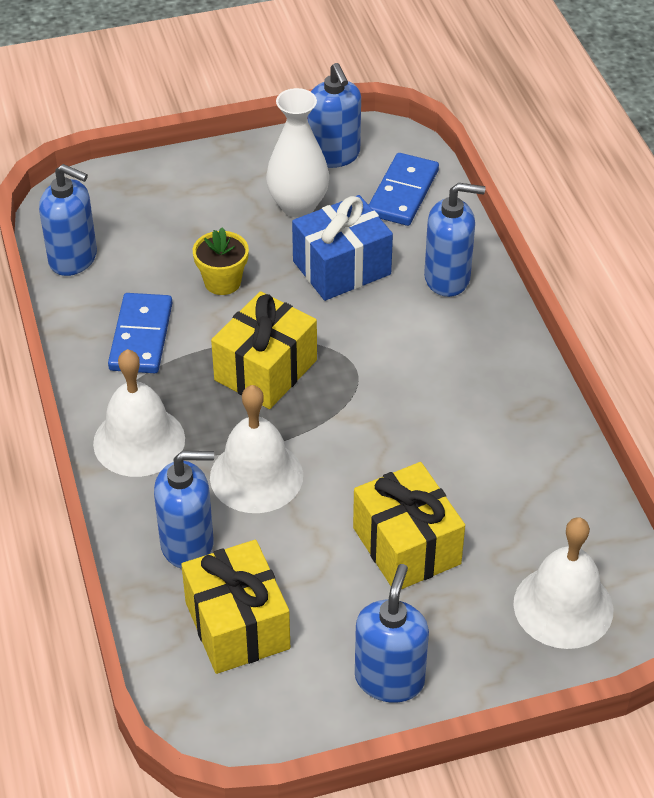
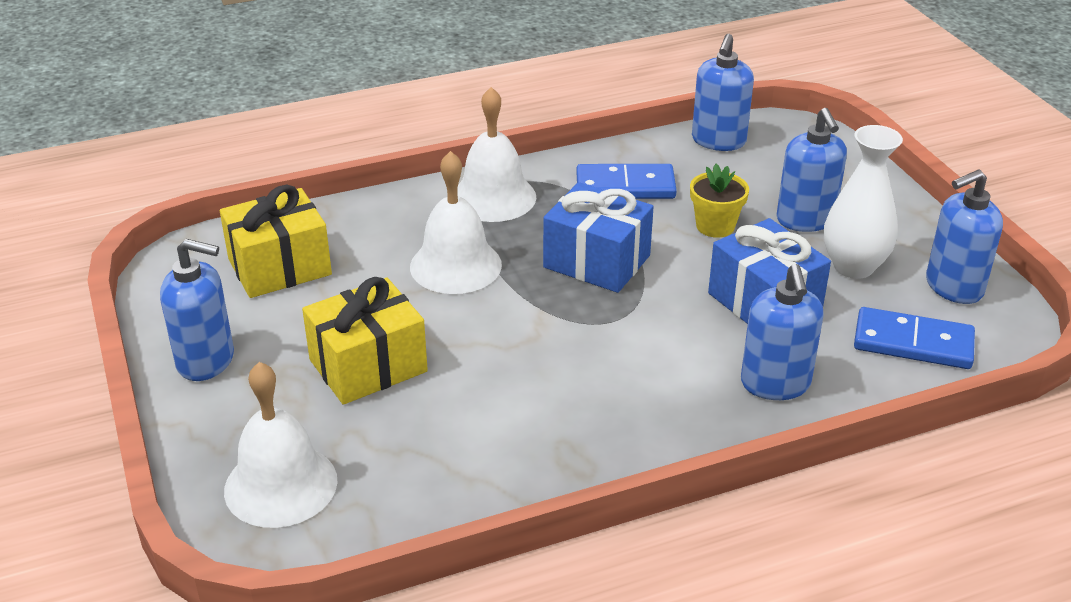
camera: 85 degrees right, 10 degrees down
blue soap dispenser [154,451,214,569] -> blue soap dispenser moved to [776,108,847,232]
yellow gift [211,291,317,409] -> blue gift [543,182,654,293]

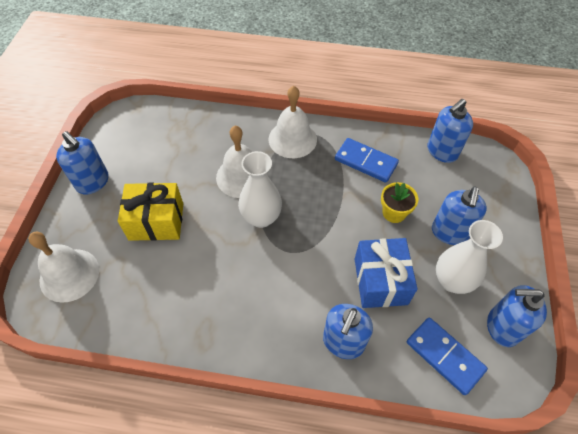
camera: 30 degrees right, 20 degrees up
yellow gift [220,184,332,298] -> none
blue gift [543,182,654,293] -> none
none -> white vase [238,151,282,228]

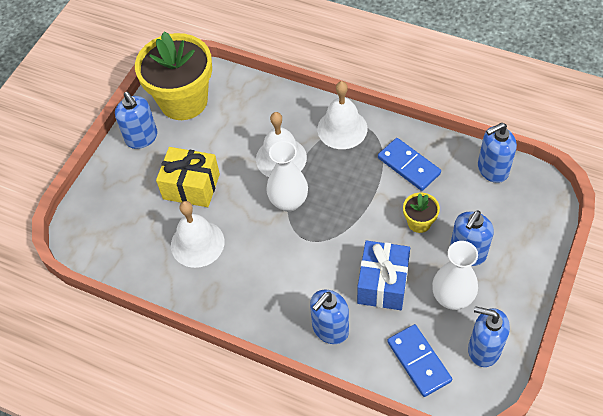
camera: 20 degrees right, 0 degrees up
white bell [28,232,99,303] -> white bell moved to [171,201,224,268]
none -> yellow flower pot [135,32,212,120]

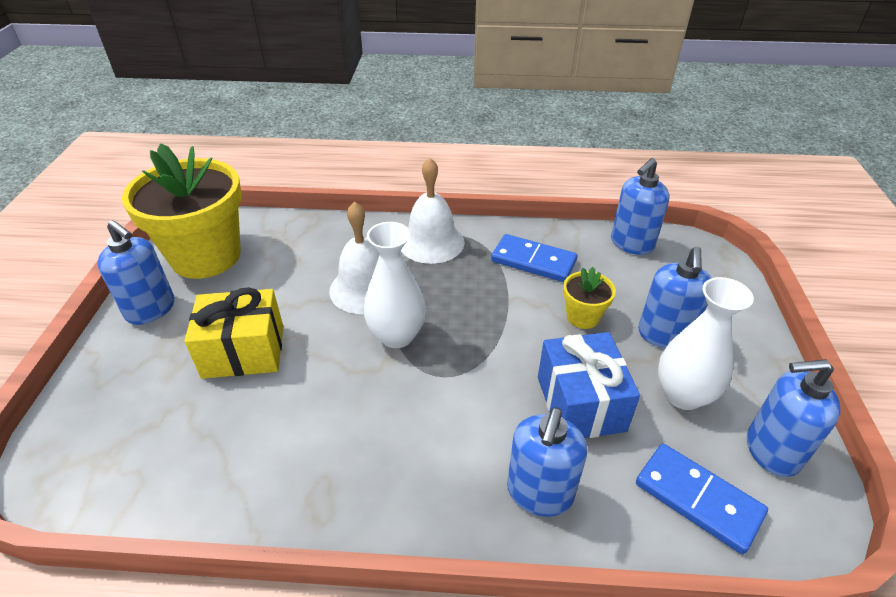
camera: 25 degrees left, 15 degrees down
white bell [171,201,224,268] -> none

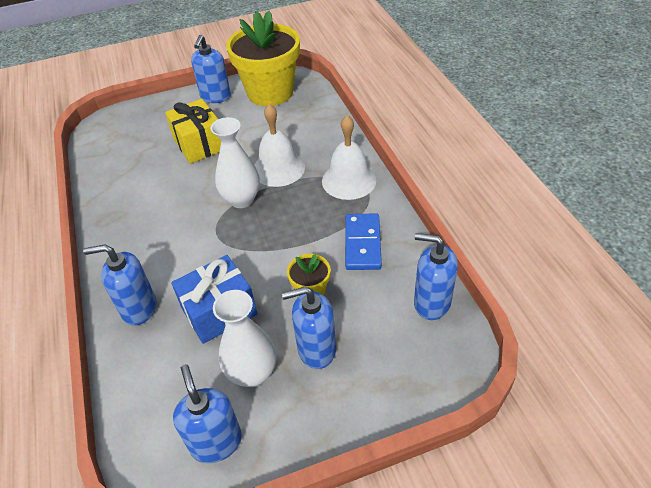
camera: 70 degrees right, 5 degrees up
blue domino [636,444,768,554] -> none

